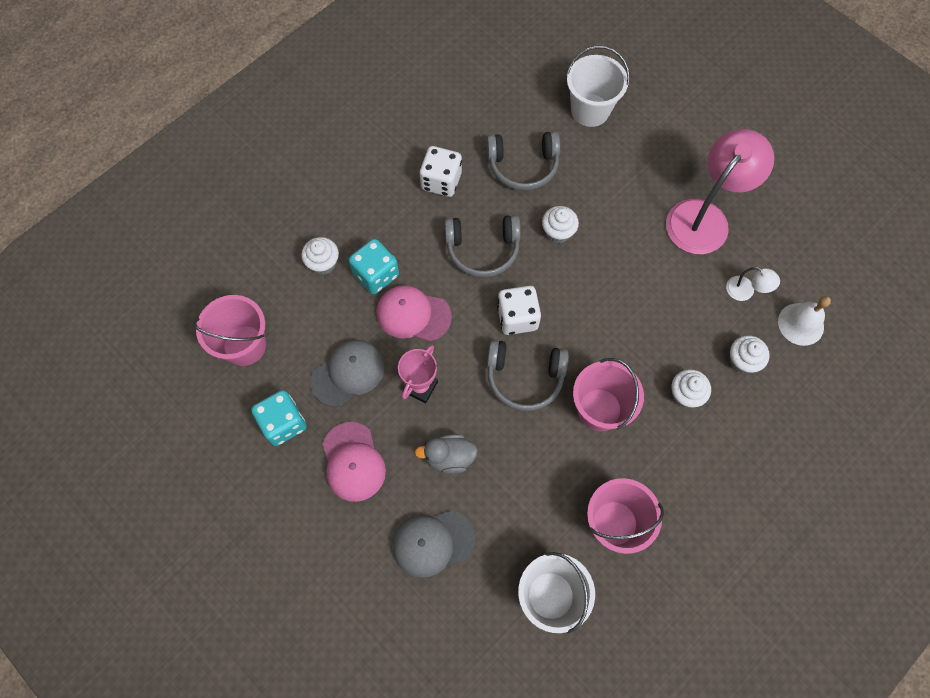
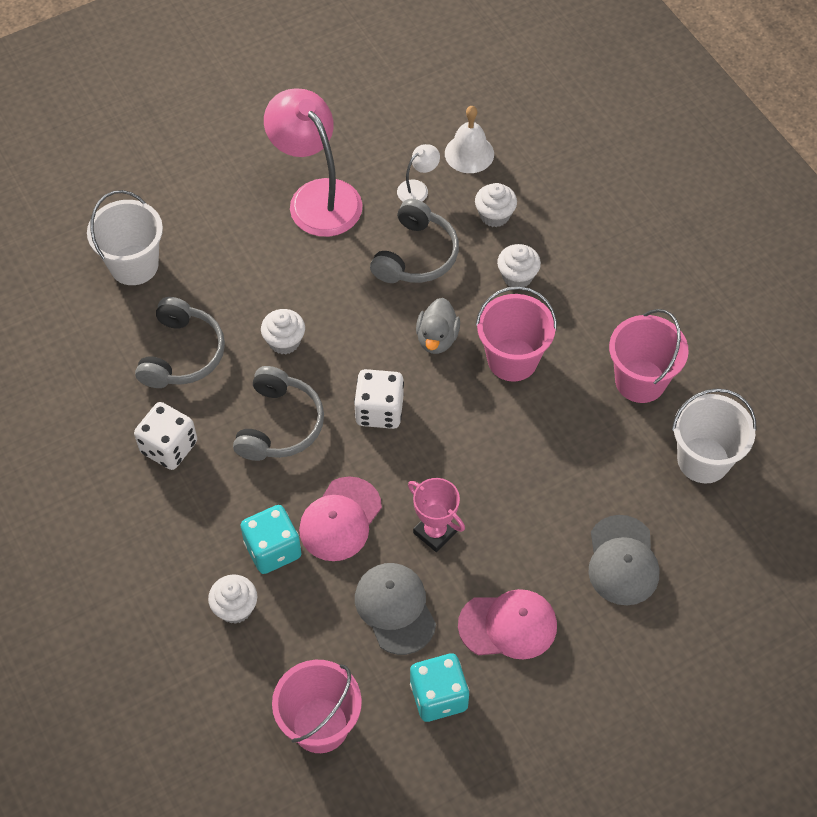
camera: 75 degrees left, 10 degrees down
grey duck [415,434,478,474] -> grey duck moved to [416,298,460,354]
grey headphones [487,340,569,411] -> grey headphones moved to [370,199,459,283]

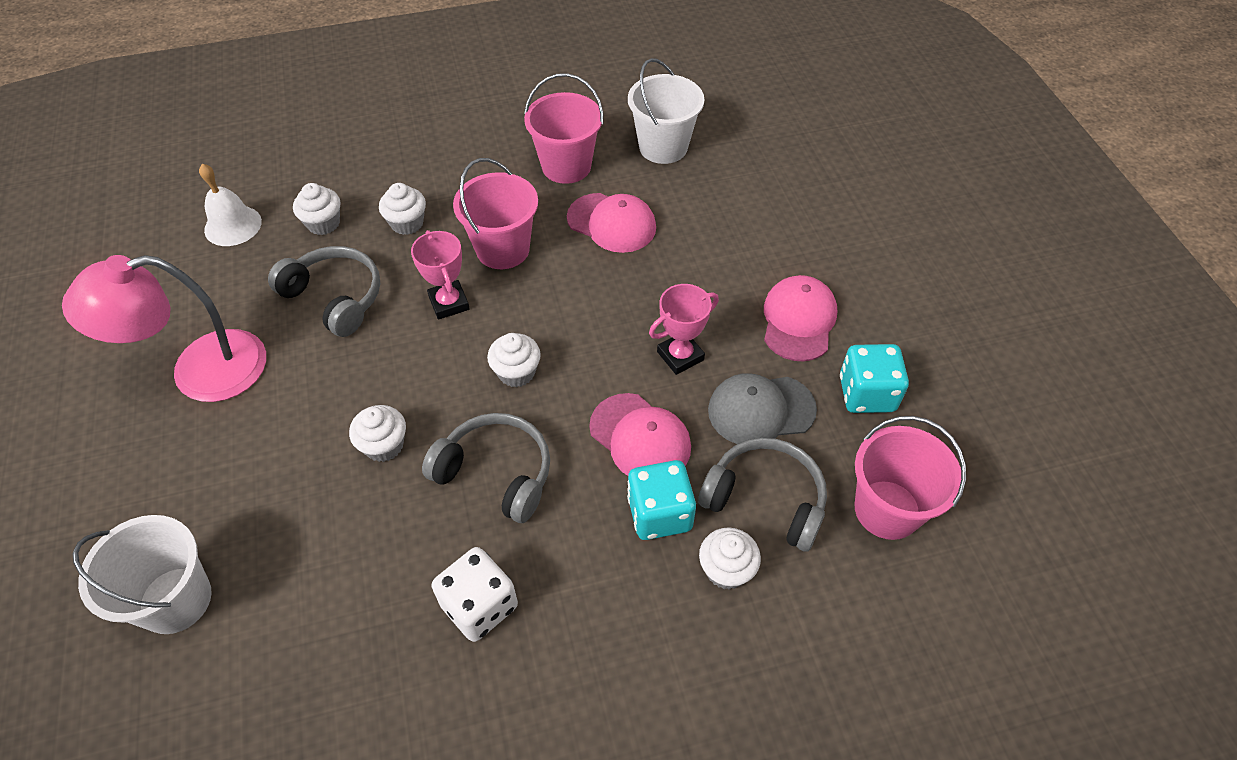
camera: 75 degrees left, 5 degrees down
grey headphones [135,297,225,388] -> grey headphones moved to [698,438,827,552]
white dice [354,369,404,429] -> white cupcake [487,333,541,387]
white lamp [397,144,440,202] -> none
grey duck [416,298,460,354] -> pink trophy [411,230,470,320]
grey cap [588,515,659,605] -> none
none -> pink cap [567,193,656,253]

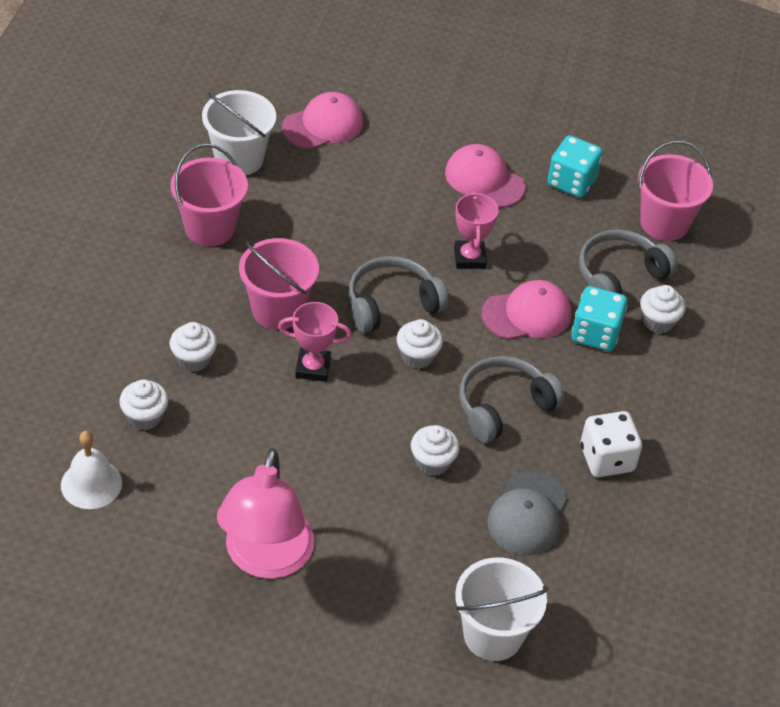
camera: 65 degrees left, 5 degrees down
grey headphones [268,246,380,337] -> grey headphones moved to [349,256,448,333]
pink cap [567,193,656,253] -> pink cap moved to [282,92,363,149]
grey cap [708,373,817,444] -> grey cap moved to [487,472,567,555]

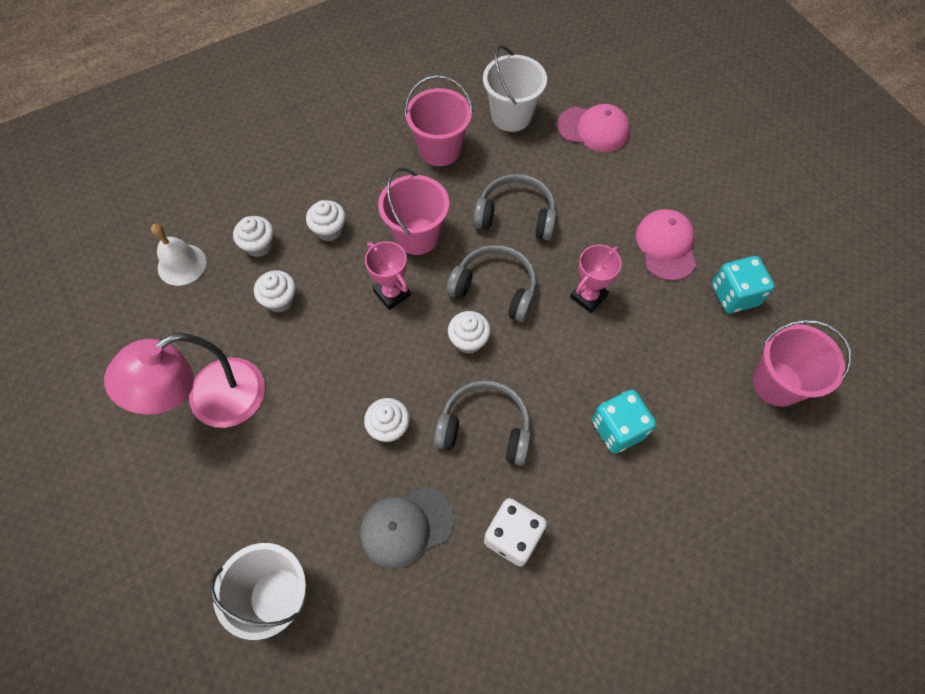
camera: 50 degrees right, 15 degrees up
pink cap [481,280,571,340] -> none
grey headphones [579,229,678,294] -> grey headphones moved to [473,174,557,240]
white cupcake [640,285,686,333] -> white cupcake moved to [254,270,296,313]

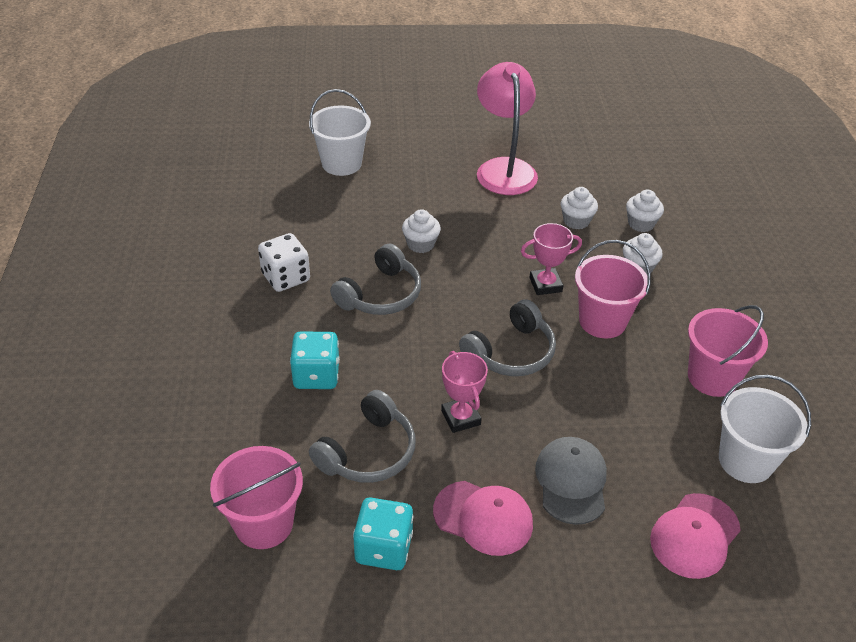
camera: 115 degrees right, 20 degrees down
white bell [151,224,206,286] -> none
grey cap [360,487,454,568] -> grey cap moved to [535,437,607,525]
white cupcake [448,311,491,354] -> none
grey headphones [473,174,557,240] -> grey headphones moved to [309,390,416,483]

